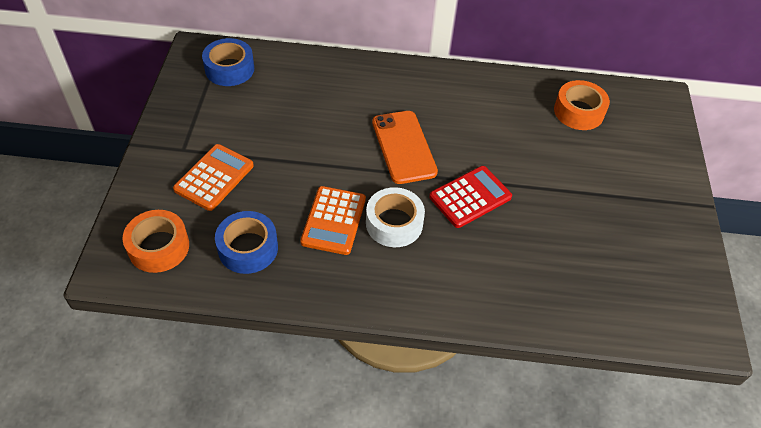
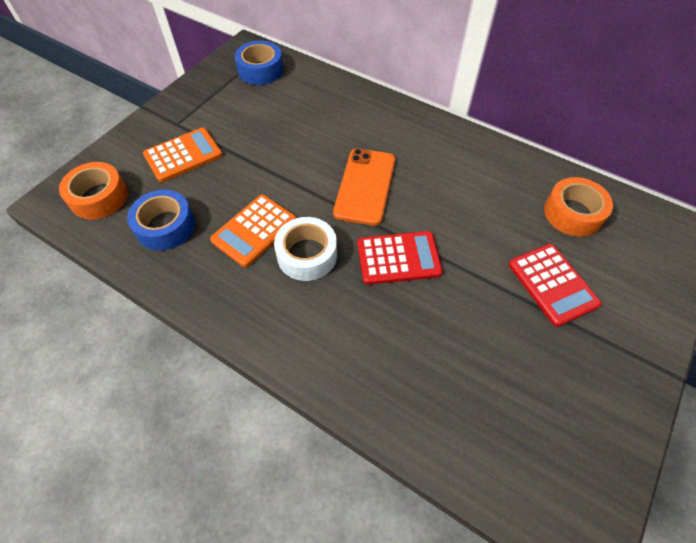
camera: 30 degrees right, 5 degrees up
none -> red calculator [509,244,602,327]

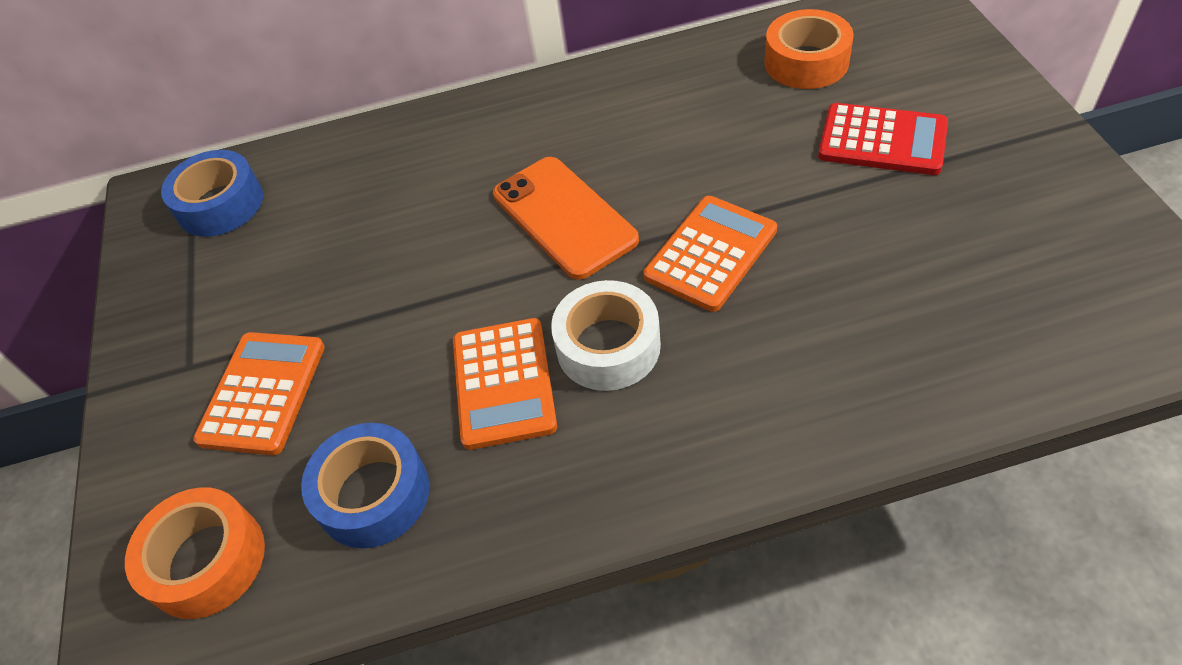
camera: 40 degrees left, 5 degrees down
red calculator [358,231,443,285] -> orange calculator [643,196,777,312]

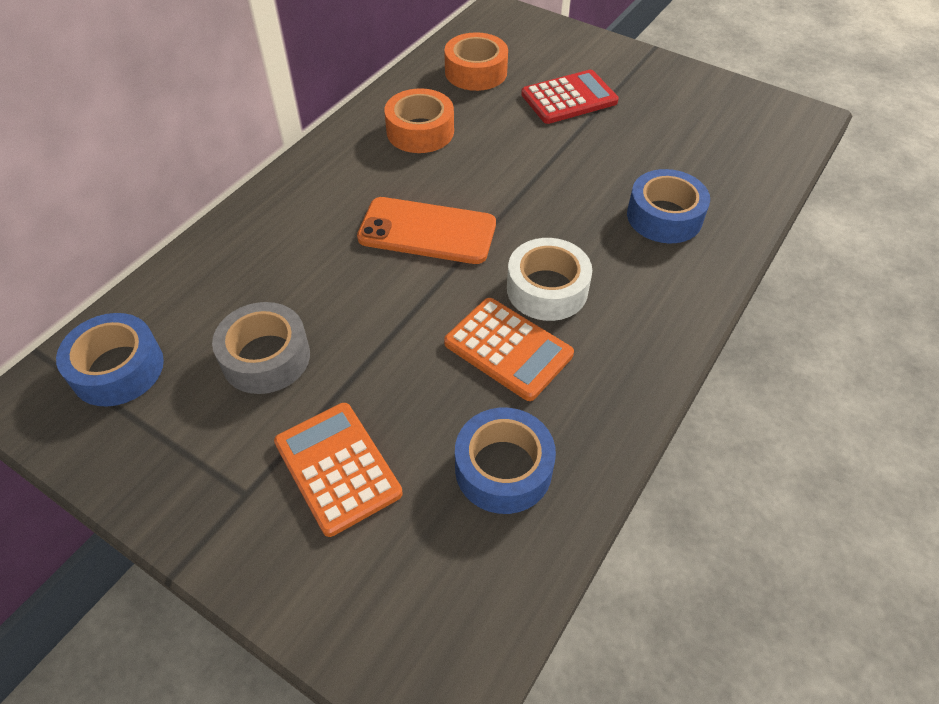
camera: 50 degrees left, 0 degrees up
orange tape [125,487,265,619] -> orange tape moved to [384,88,454,153]
orange calculator [643,196,777,312] -> none
none -> grey tape [212,302,310,394]
none -> blue tape [627,169,710,243]

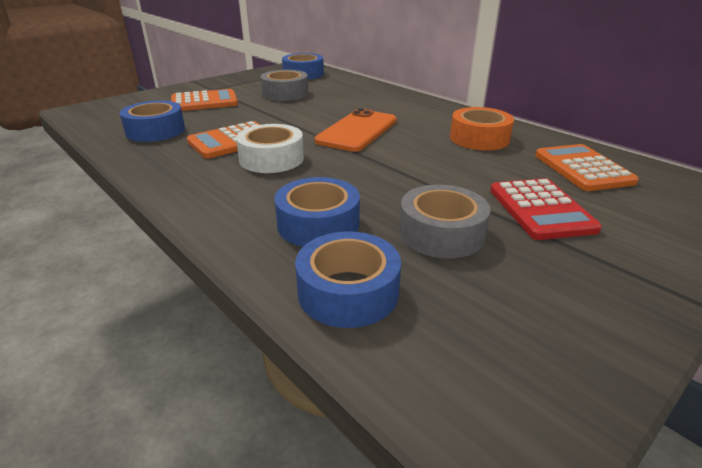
camera: 105 degrees right, 20 degrees down
orange tape [444,32,508,91] -> orange calculator [535,144,639,191]
none -> blue tape [295,232,401,328]
none -> grey tape [399,185,490,259]

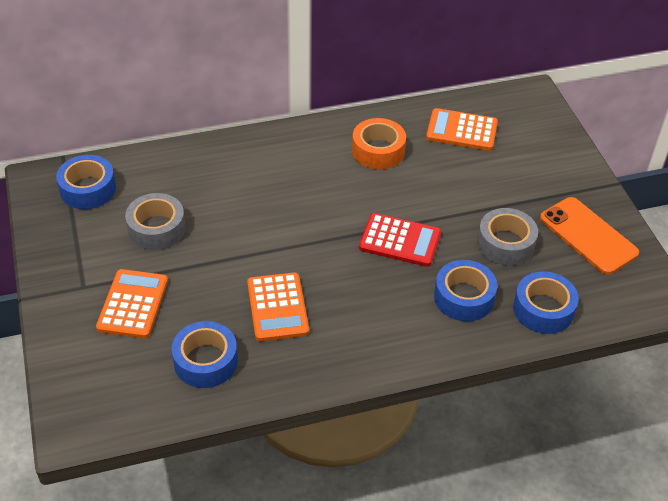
camera: 65 degrees left, 15 degrees up
white tape [236,124,304,173] -> none
orange phone [315,108,397,152] -> orange phone moved to [540,197,639,275]
red calculator [490,178,602,240] -> red calculator moved to [359,213,441,267]

